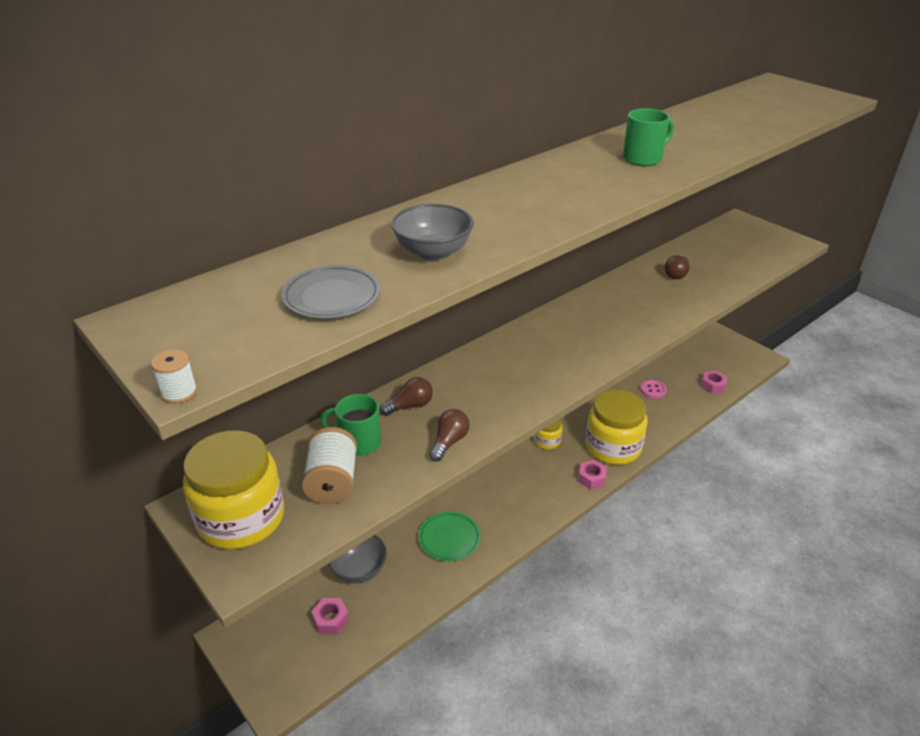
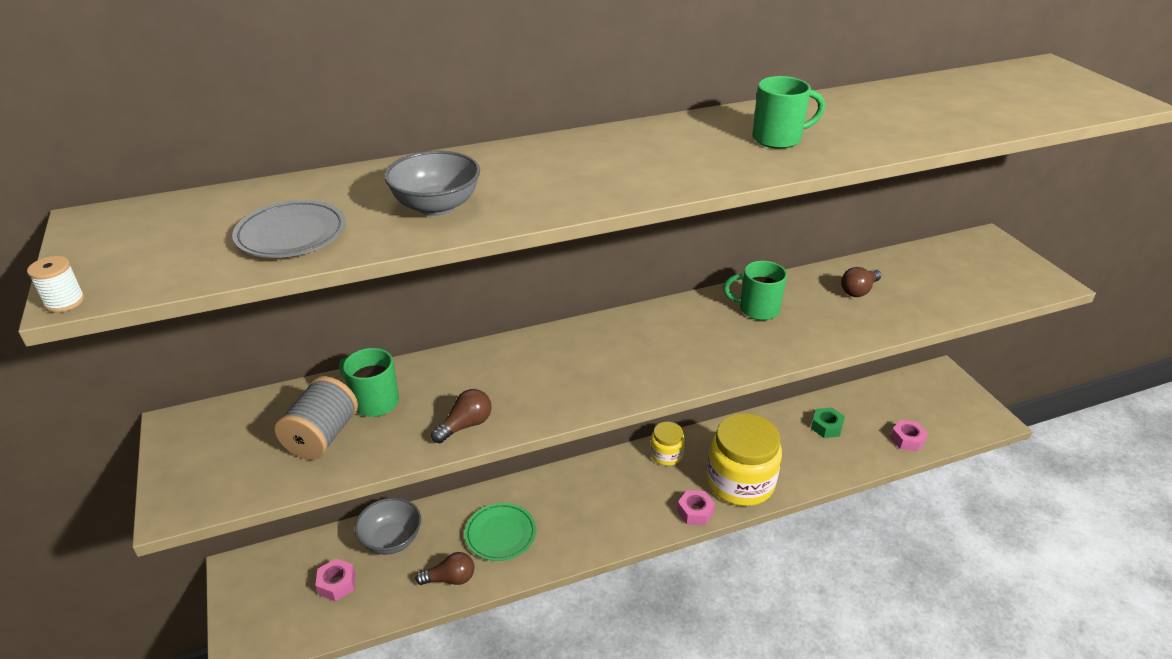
camera: 20 degrees right, 0 degrees up
yellow jar [183,430,284,549] -> none
white spool [302,427,357,504] -> grey spool [274,376,358,460]
brown light bulb [379,377,433,416] -> brown light bulb moved to [415,552,474,585]
pink button [640,380,667,399] -> green nut [811,408,845,438]
none -> green mug [723,261,787,320]

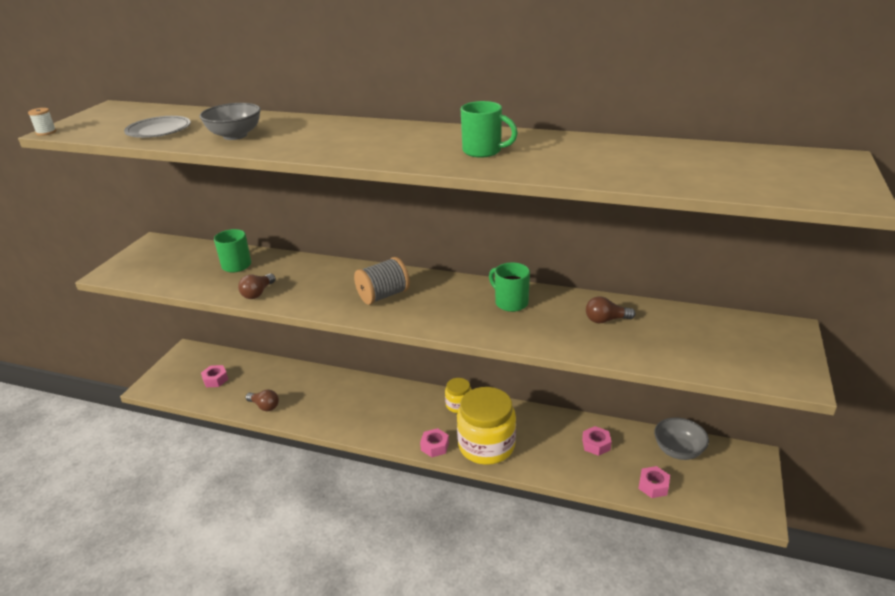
camera: 40 degrees right, 5 degrees down
grey spool [274,376,358,460] -> grey spool moved to [354,257,410,305]
grey bowl [354,498,421,555] -> grey bowl moved to [654,417,709,460]
brown light bulb [431,389,491,443] -> brown light bulb turned 120 degrees clockwise [238,274,276,299]
green plate [464,503,536,561] -> none
green nut [811,408,845,438] -> pink nut [582,426,612,456]

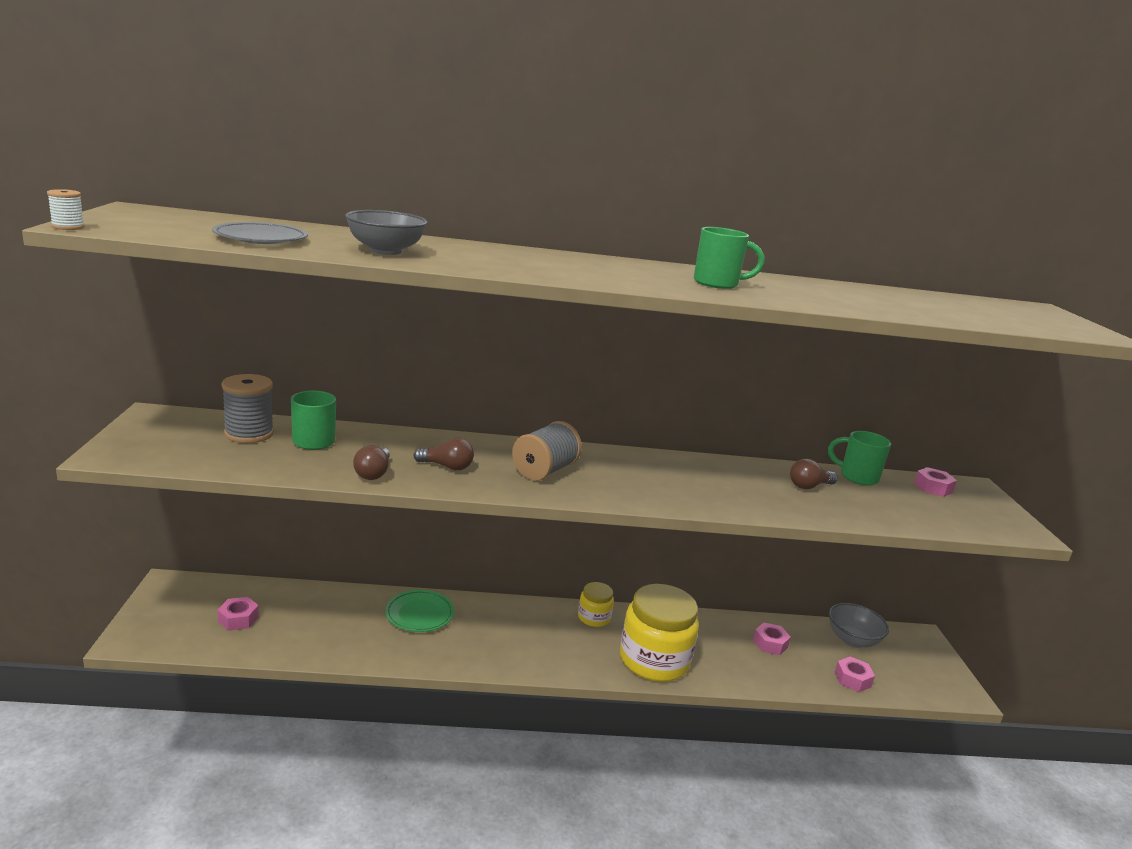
camera: 25 degrees left, 10 degrees down
brown light bulb [246,389,279,411] -> brown light bulb moved to [413,438,474,471]
pink nut [420,428,449,457] -> pink nut moved to [914,467,957,497]
green mug [489,263,530,312] -> green mug moved to [828,431,891,486]
none -> grey spool [221,374,274,443]
none -> green plate [385,590,454,632]

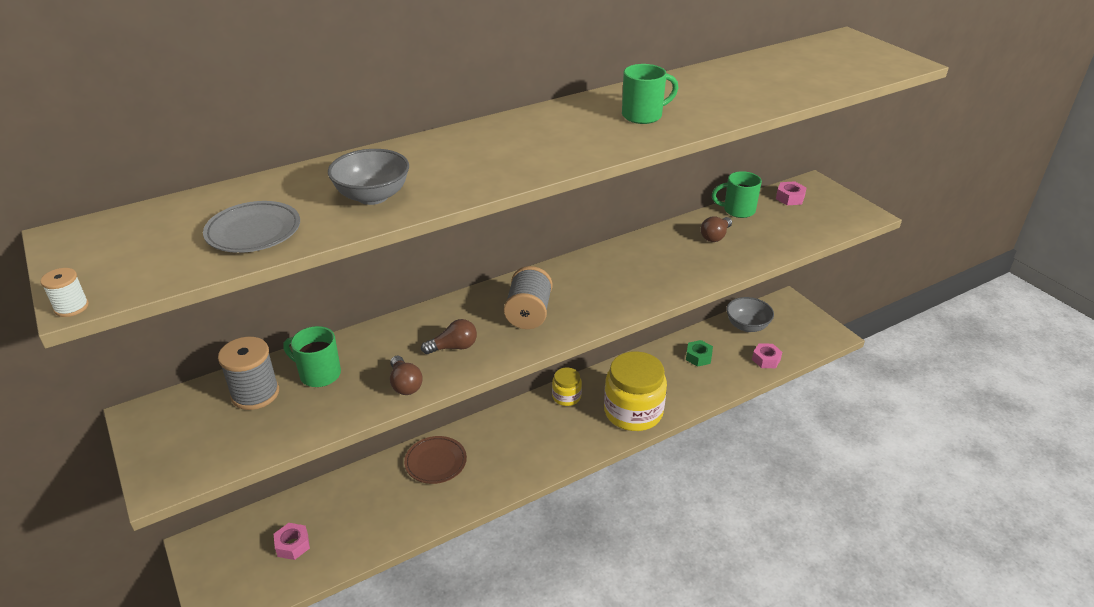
camera: 25 degrees left, 15 degrees up
green plate [385,590,454,632] -> brown plate [404,436,467,484]
pink nut [753,623,791,655] -> green nut [686,340,713,367]

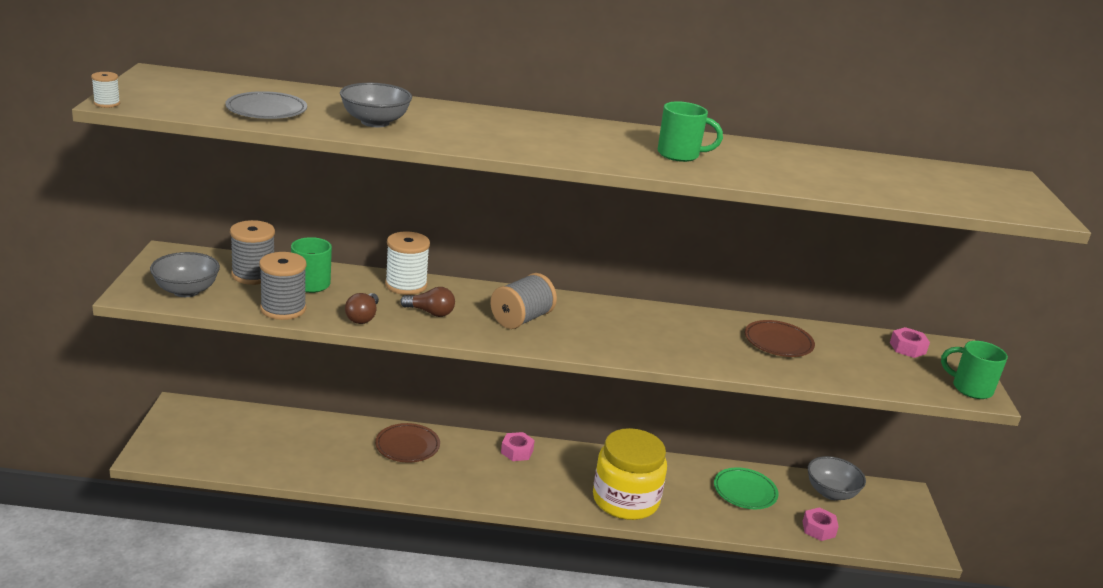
camera: 30 degrees right, 10 degrees down
pink nut [274,523,310,560] -> pink nut moved to [501,432,535,461]
yellow jar [552,368,582,406] -> none
green nut [686,340,713,367] -> green plate [714,467,778,509]
brown light bulb [700,217,732,242] -> brown plate [745,320,815,357]
green mug [712,171,762,218] -> green mug moved to [941,341,1008,399]
none -> grey bowl [150,252,220,297]
none -> grey spool [259,252,307,320]
none -> white spool [385,231,430,295]

